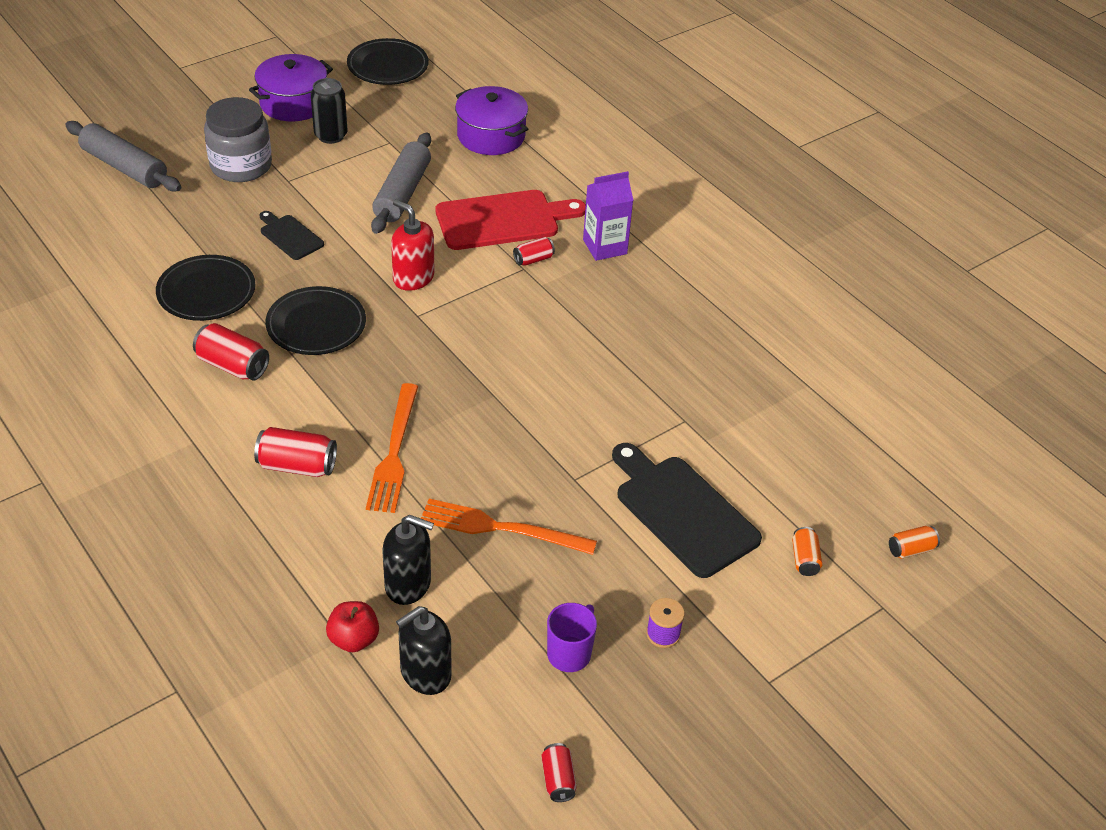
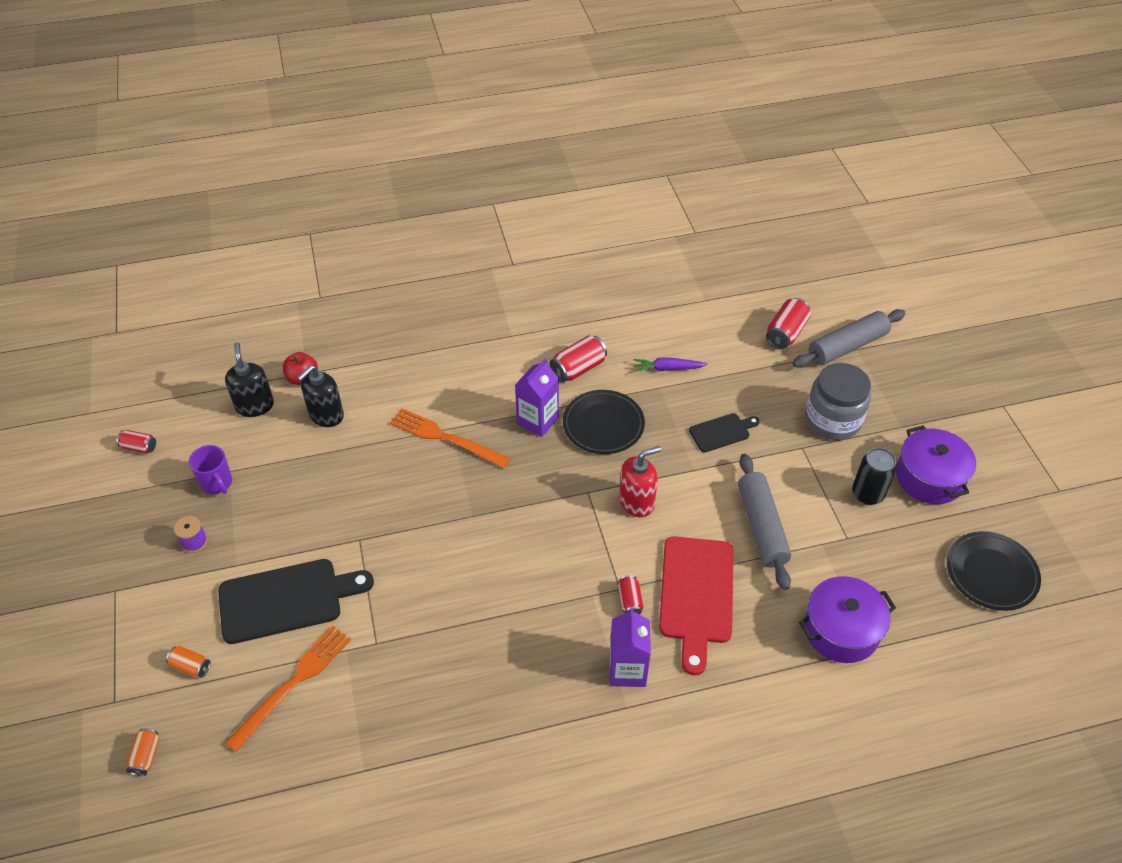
camera: 115 degrees right, 5 degrees up
black plate [156,255,255,321] -> purple carrot [634,357,708,372]
red can [254,427,337,477] -> red can moved to [766,298,811,349]
grey rolling pin [371,133,431,234] -> grey rolling pin turned 45 degrees clockwise [738,454,791,590]
orange fork [421,499,597,555] -> orange fork moved to [225,625,351,752]
none -> purple carton [515,359,559,437]

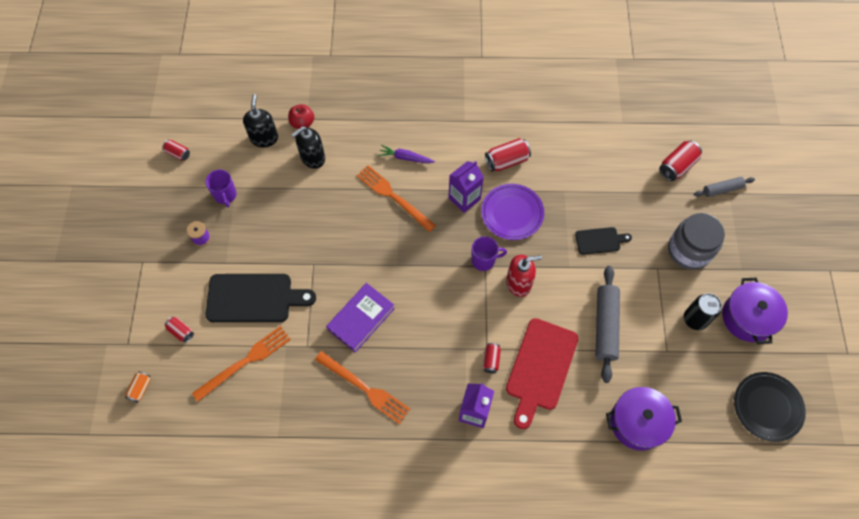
camera: 15 degrees right, 15 degrees up
orange can [166,646,211,678] -> red can [165,317,194,343]
black plate [563,390,645,454] -> purple plate [481,184,544,240]
purple carrot [634,357,708,372] -> purple carrot moved to [378,145,435,163]
grey rolling pin [793,309,905,368] -> grey rolling pin [694,177,755,197], size x0.58
none -> orange fork [315,351,410,424]
none -> purple book [326,283,395,353]
none -> purple mug [471,236,507,271]

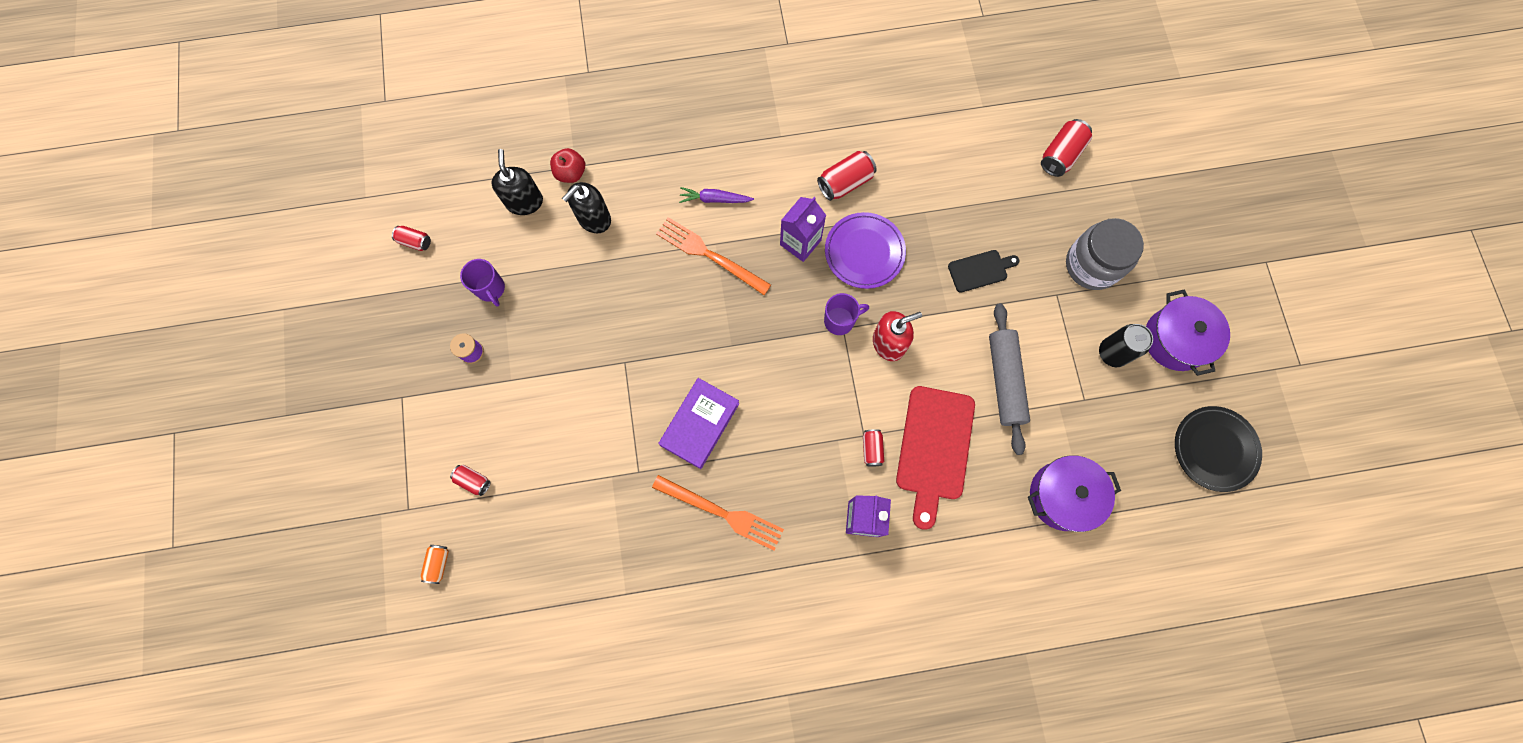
camera: 10 degrees left, 10 degrees up
orange fork [192,326,291,402] -> none
black cutting board [205,274,316,322] -> none
grey rolling pin [694,177,755,197] -> none

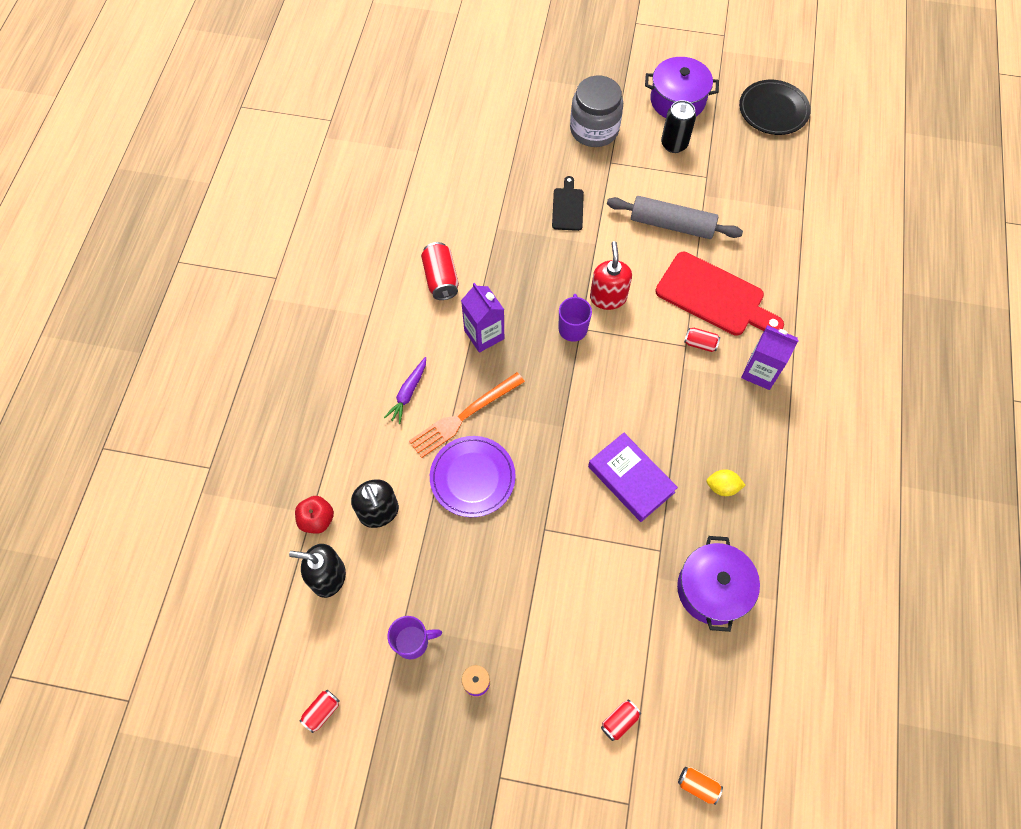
camera: 70 degrees left, 10 degrees down
orange fork [652,475,784,550] -> yellow lemon [707,469,746,496]
purple plate [825,212,906,289] -> purple plate moved to [430,436,516,517]
purple pot [1028,455,1121,532] -> purple pot moved to [677,536,760,632]
red can [1041,119,1092,177] -> none

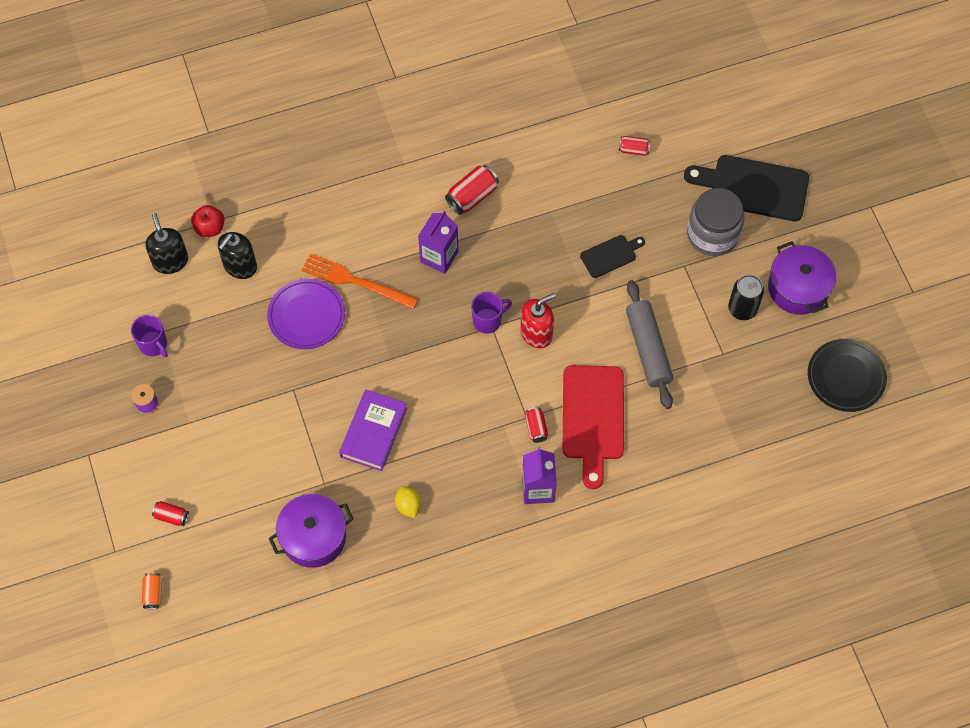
camera: 60 degrees right, 0 degrees up
red can [300,690,339,733] -> red can moved to [619,136,651,156]
purple carrot [384,357,426,424] -> none
none -> black cutting board [684,155,809,221]

